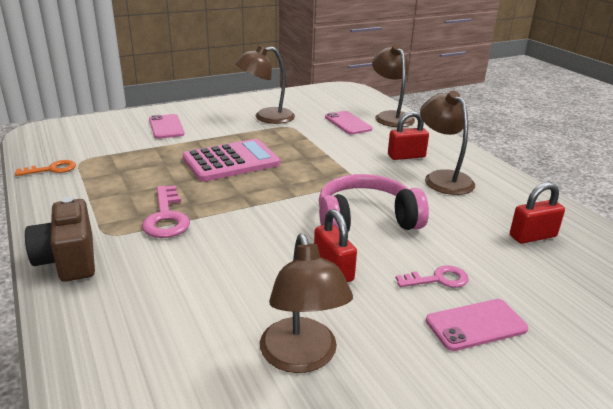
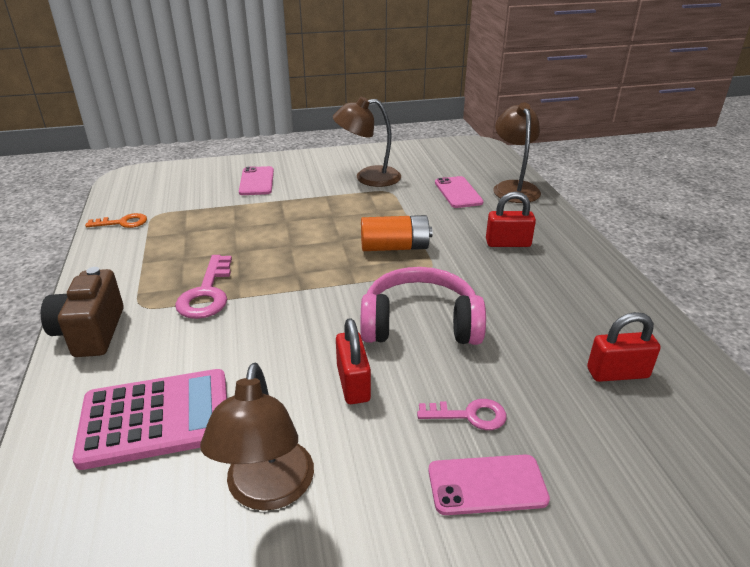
camera: 15 degrees right, 5 degrees up
pink calculator [182,139,281,182] -> pink calculator moved to [72,369,227,470]
brown lamp [420,91,475,195] -> none
none -> orange battery [361,215,433,251]

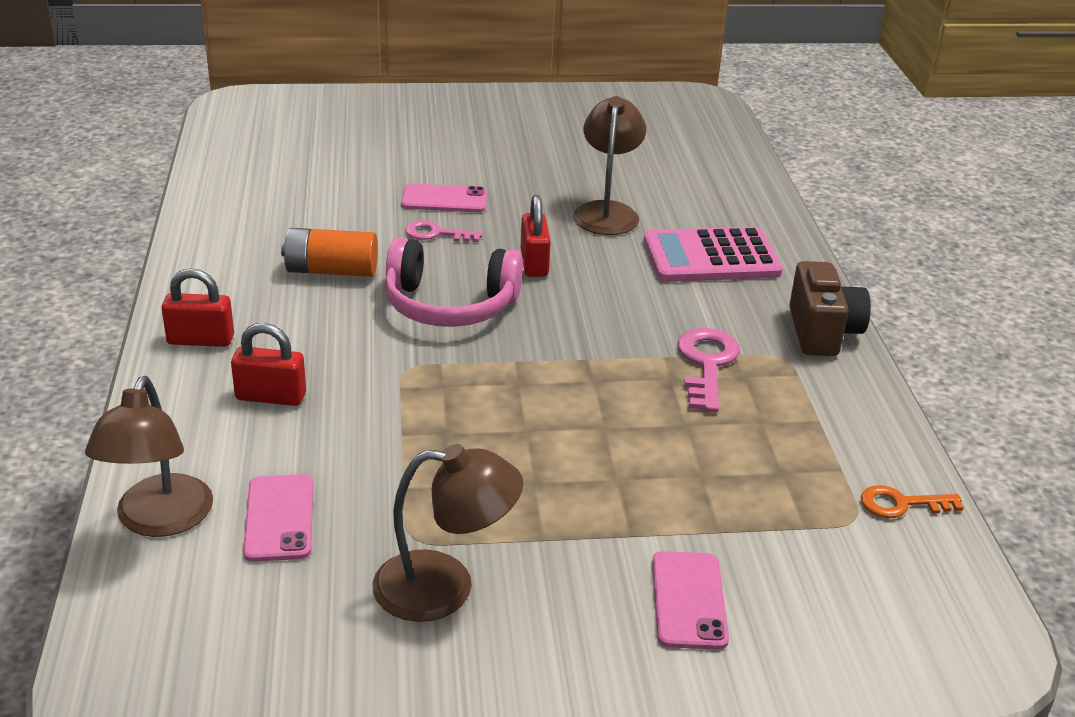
camera: 175 degrees left, 0 degrees up
orange battery [361,215,433,251] -> orange battery moved to [281,228,378,277]
red padlock [587,312,661,382] -> red padlock moved to [161,268,234,347]

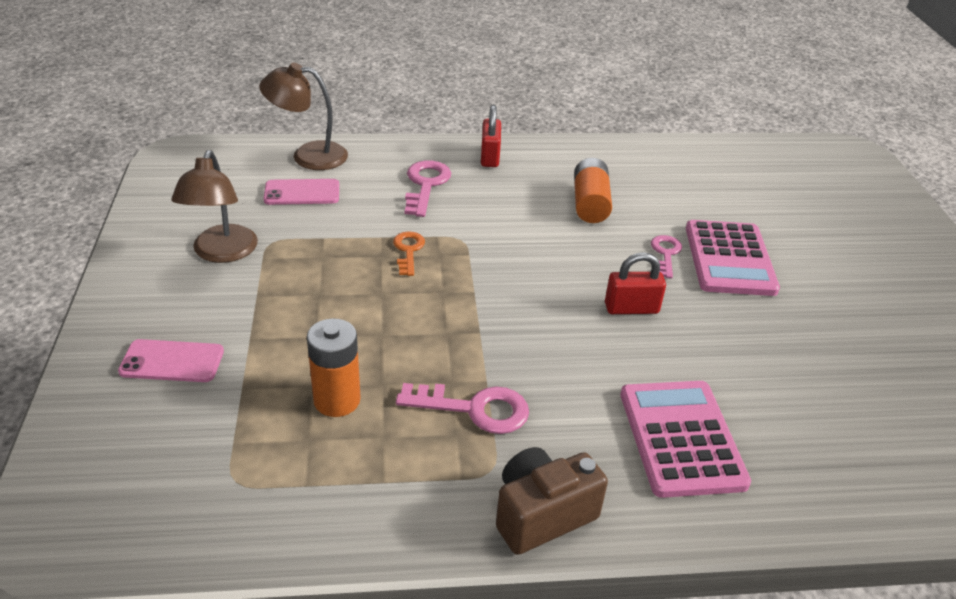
camera: 90 degrees right, 5 degrees up
red padlock [231,323,306,406] -> pink key [405,160,451,217]
pink headphones [385,237,523,327] -> none
pink phone [401,184,487,212] -> pink calculator [686,220,780,296]
brown lamp [573,96,646,235] -> none
brown camera [789,261,871,356] -> brown camera turned 150 degrees clockwise [496,447,608,555]
orange key [861,485,964,518] -> orange key moved to [393,231,425,276]
none -> orange battery [307,318,361,417]

